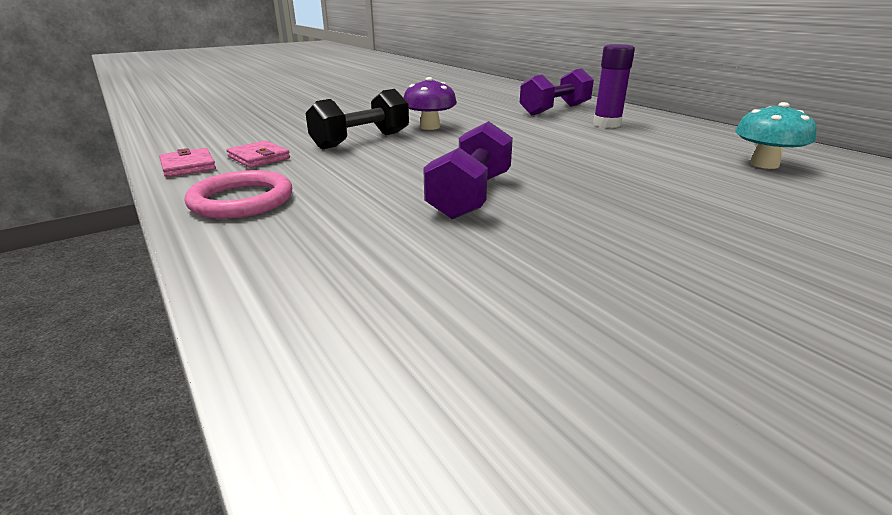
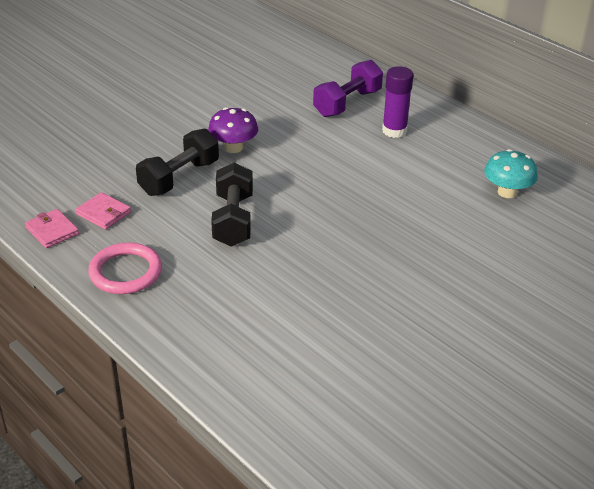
camera: 10 degrees left, 10 degrees up
purple dumbbell [423,121,513,219] -> none
none -> black dumbbell [211,162,253,247]

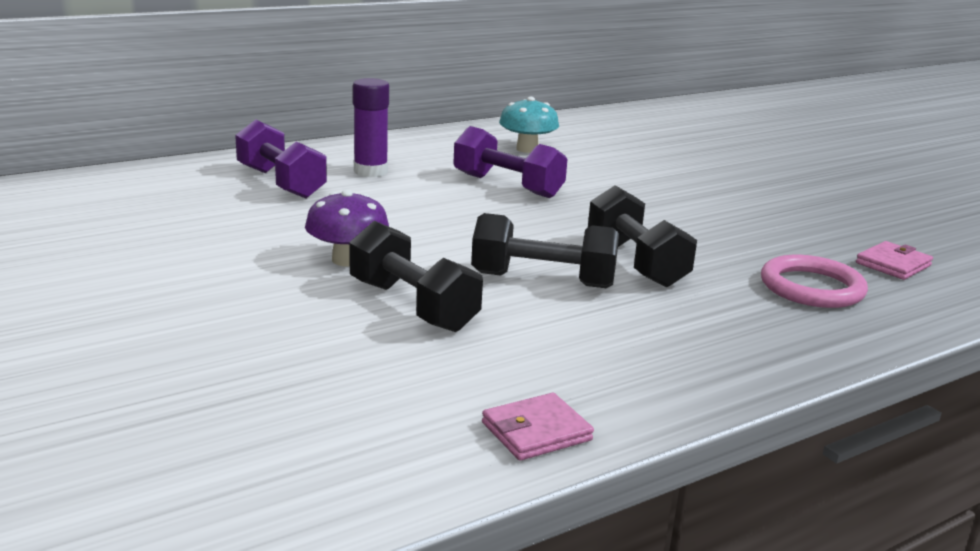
camera: 80 degrees left, 15 degrees down
pink wallet [76,192,131,230] -> pink wallet moved to [856,241,933,280]
pink ring [88,242,162,294] -> pink ring moved to [761,255,868,308]
none -> purple dumbbell [453,126,567,198]
none -> black dumbbell [588,185,697,287]

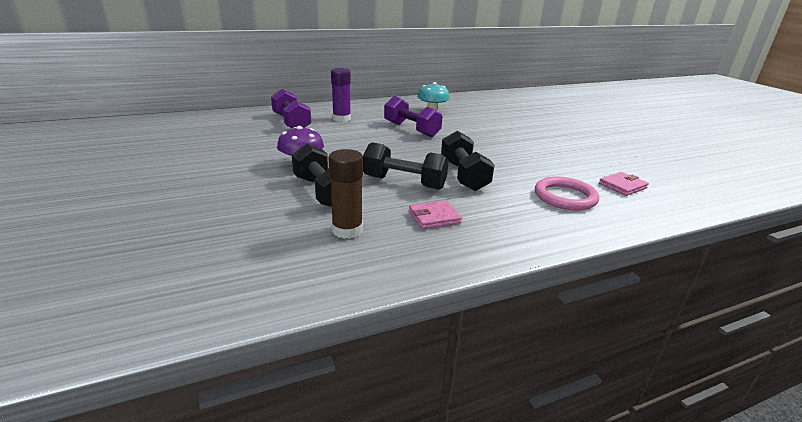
camera: 10 degrees right, 5 degrees up
pink wallet [482,393,594,461] -> pink wallet moved to [409,200,462,229]
none -> brown glue stick [329,149,363,239]

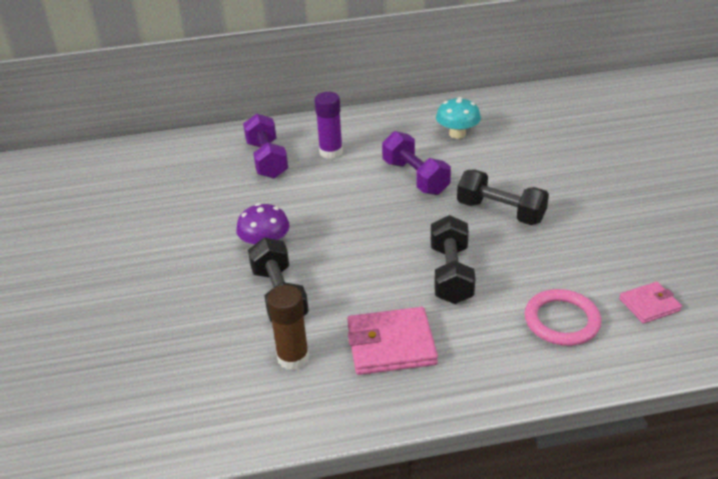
camera: 15 degrees right, 10 degrees up
black dumbbell [363,142,449,190] -> black dumbbell moved to [457,170,549,225]
pink wallet [409,200,462,229] -> pink wallet [347,307,438,375], size x1.71

